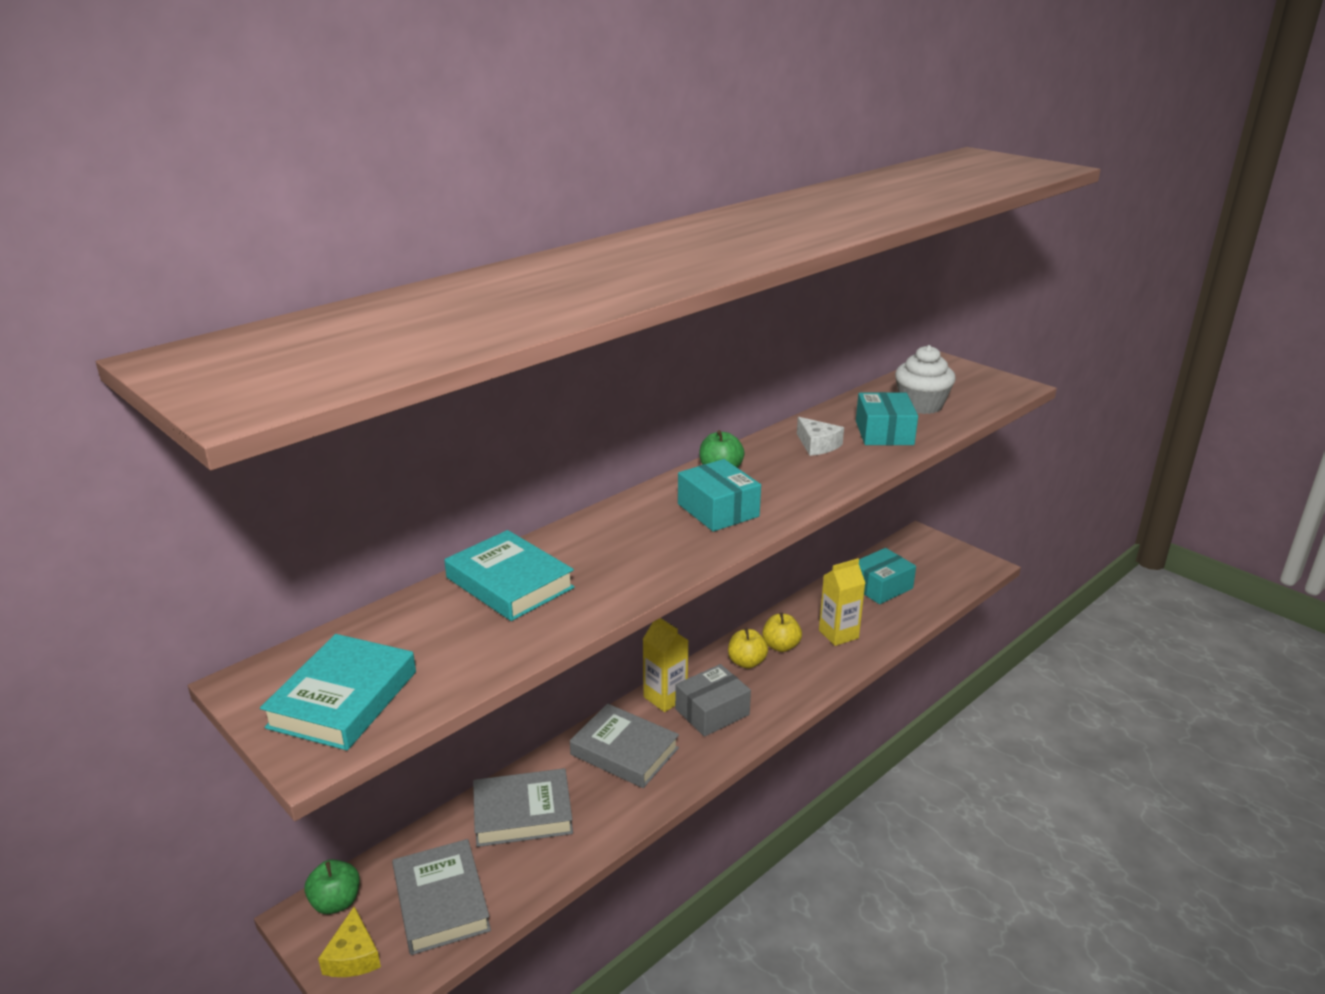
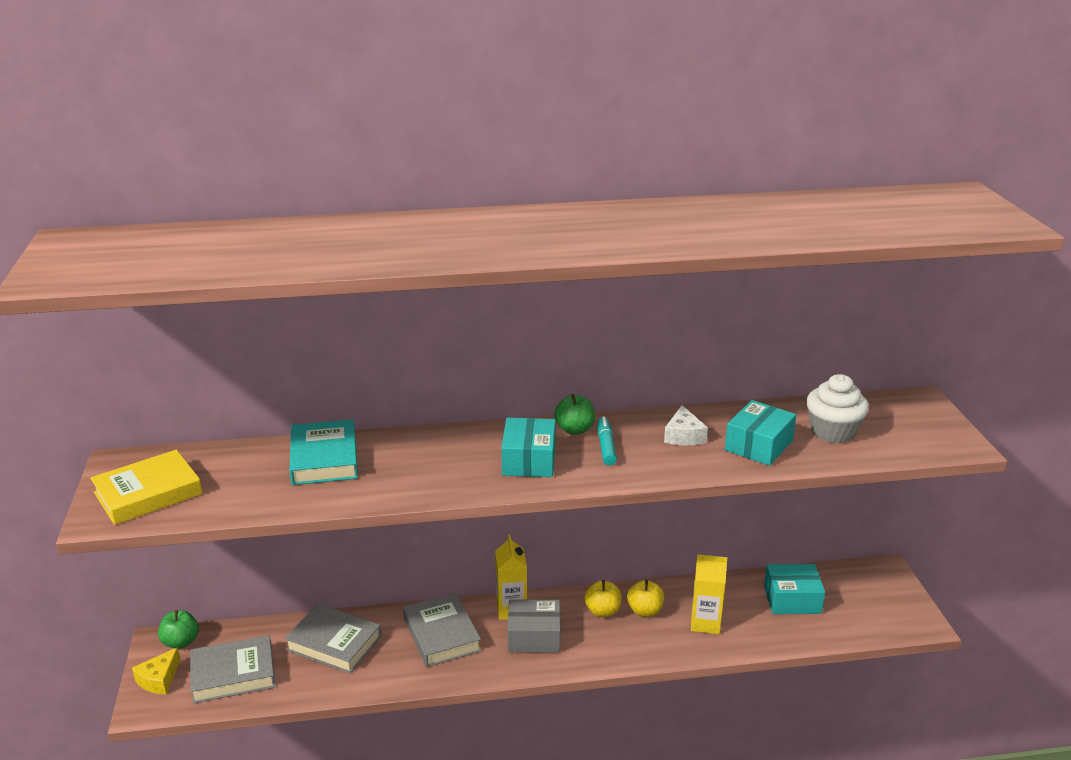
camera: 35 degrees right, 0 degrees up
turquoise book [260,634,416,750] -> yellow book [90,450,202,525]
grey book [392,839,491,955] -> grey book turned 60 degrees clockwise [190,635,275,704]
none -> turquoise marker [598,416,617,466]

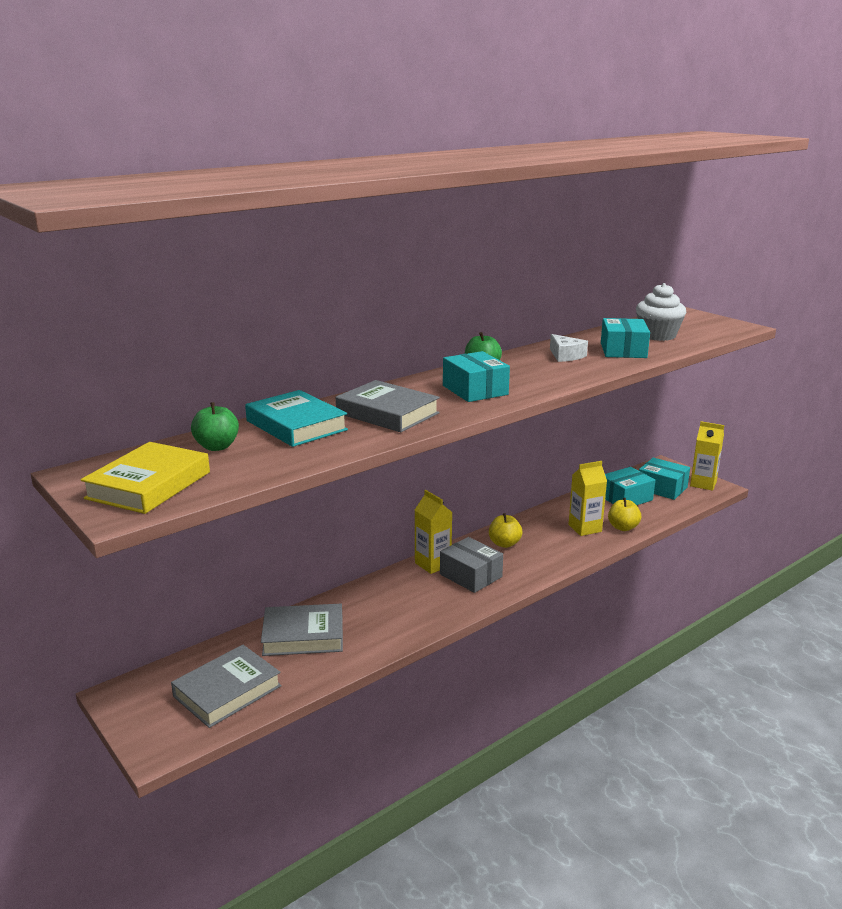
camera: 30 degrees left, 5 degrees down
yellow cheese [132,647,180,694] -> none
green apple [158,610,199,649] -> green apple moved to [191,402,239,451]
grey book [403,593,481,667] -> grey book moved to [336,380,440,432]
grey box [508,599,561,653] -> grey box turned 75 degrees clockwise [440,537,503,593]
turquoise marker [598,416,617,466] -> none
yellow apple [627,580,664,617] -> yellow apple moved to [608,498,641,531]
none -> turquoise box [639,458,690,500]
none -> yellow carton [690,421,724,491]

